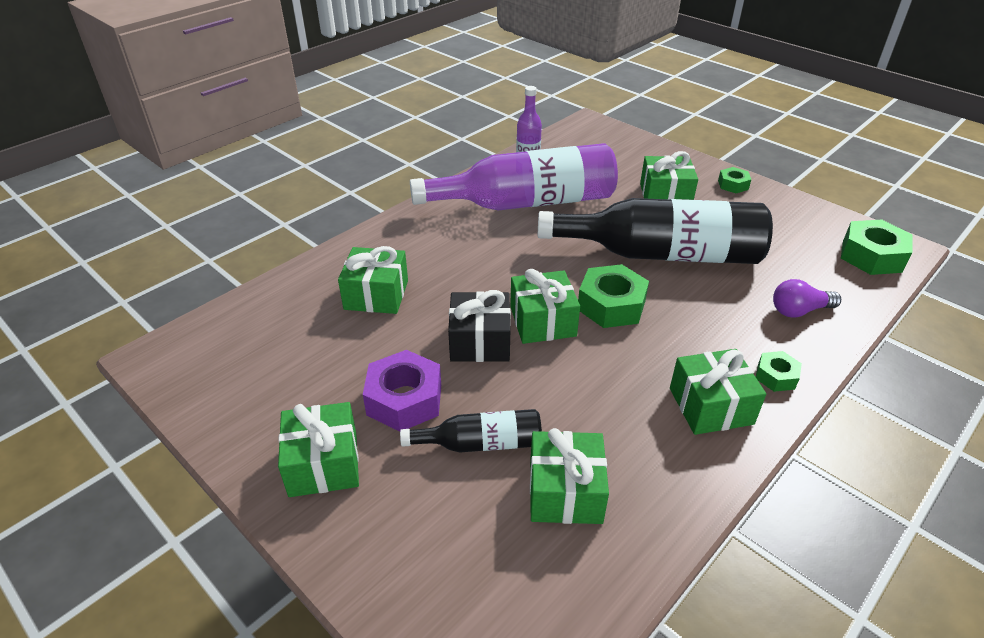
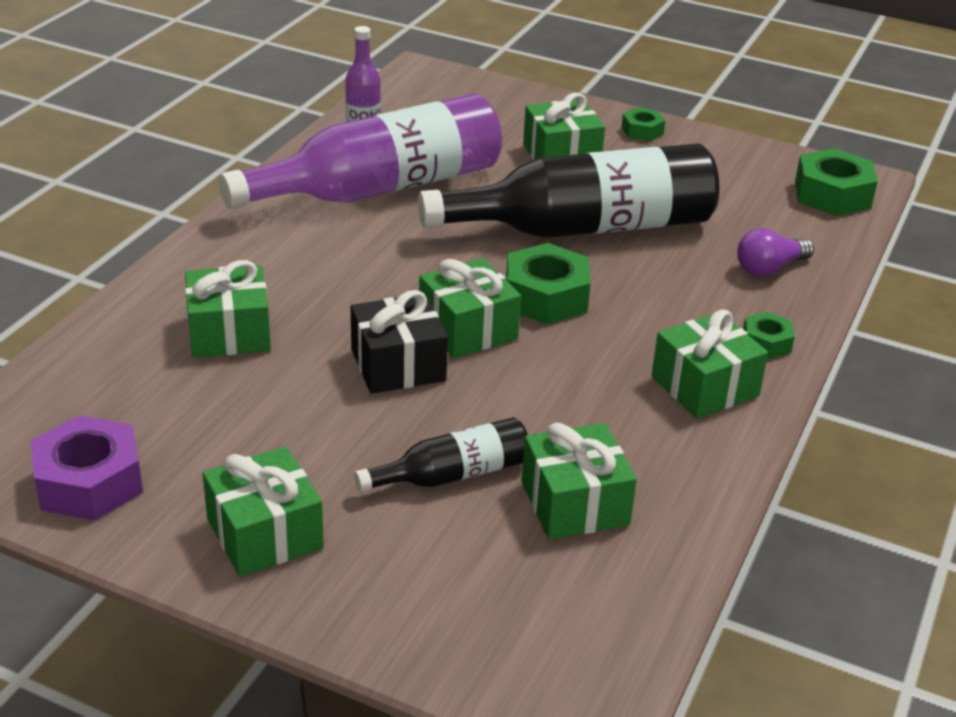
camera: 20 degrees left, 5 degrees down
purple nut [363,350,441,432] -> purple nut moved to [31,415,143,520]

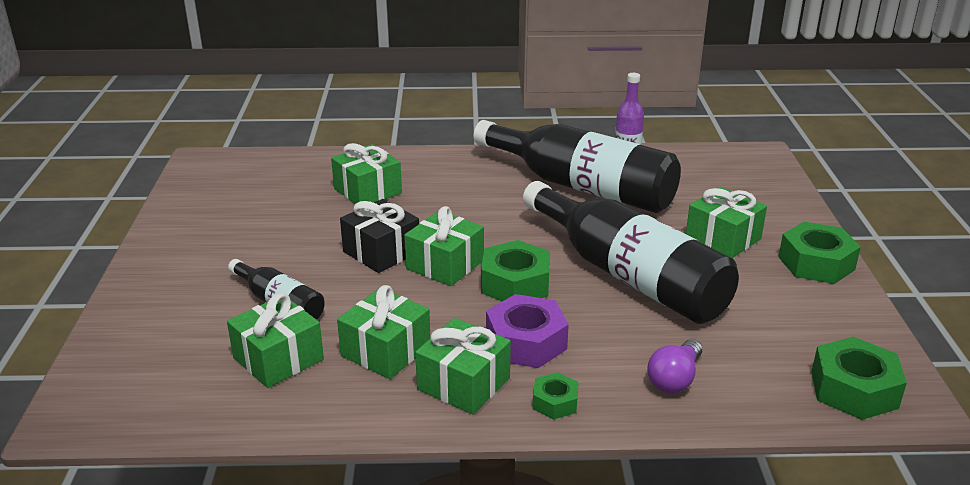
camera: 65 degrees right, 5 degrees down
purple nut [31,415,143,520] -> purple nut moved to [486,294,569,368]
green gift [202,447,324,577] -> green gift moved to [337,285,430,379]
purple bottle [219,94,502,209] -> black bottle [474,120,681,213]
green nut [621,108,665,141] -> green nut [778,222,861,284], size x1.81
purple light bulb [737,228,814,276] -> purple light bulb turned 90 degrees counterclockwise [647,339,702,393]

